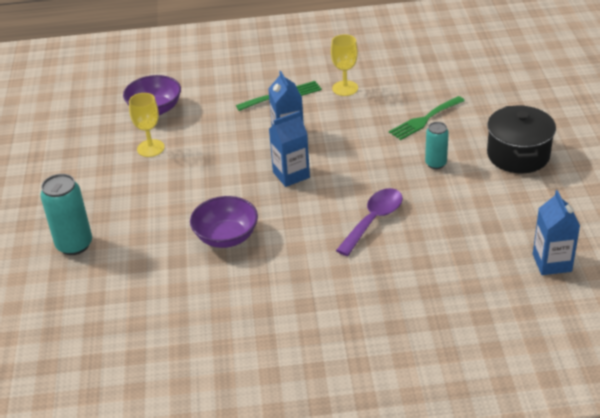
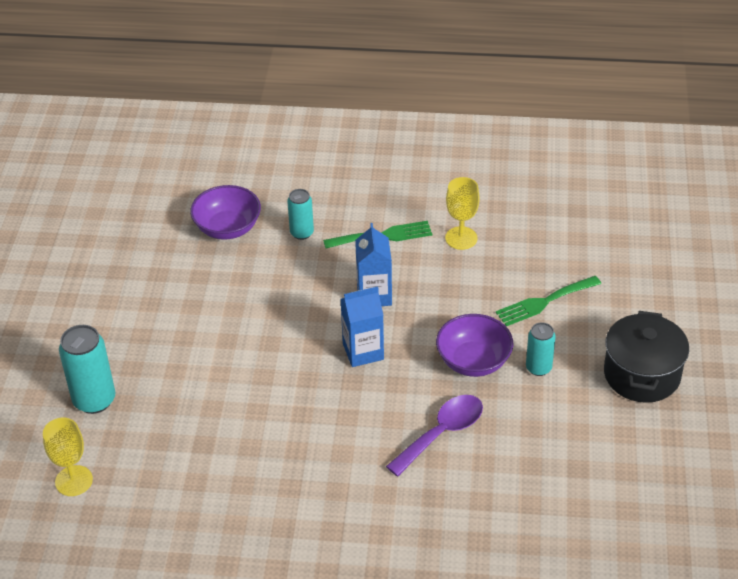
camera: 10 degrees right, 5 degrees up
yellow goblet [129,93,165,157] -> yellow goblet moved to [43,418,93,496]
purple bowl [190,196,258,248] -> purple bowl moved to [436,314,513,377]
blue carton [533,190,580,275] -> none
none -> turquoise can [287,189,314,240]

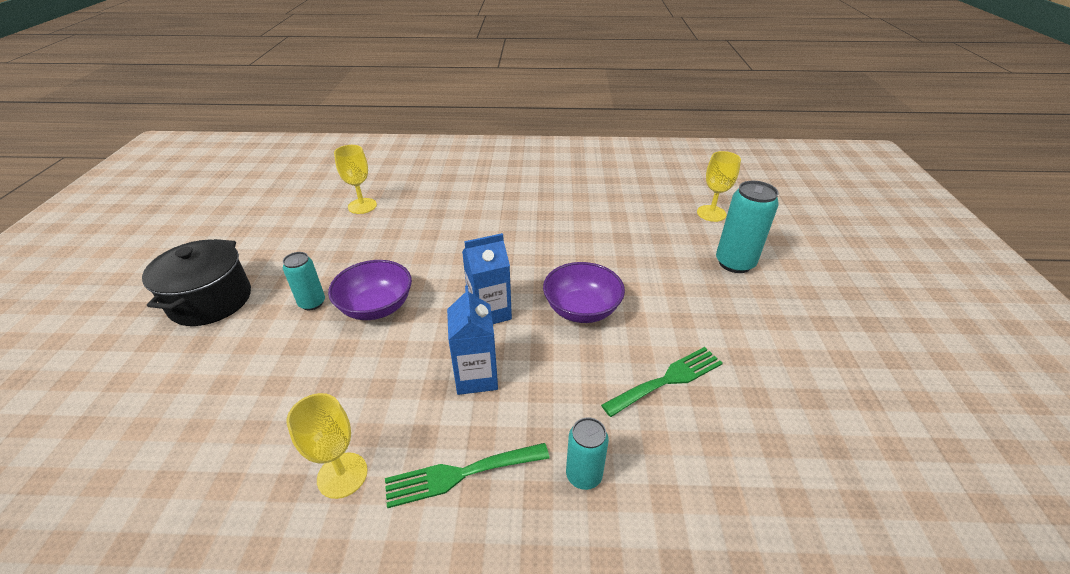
camera: 175 degrees right, 5 degrees down
purple bowl [190,185,261,240] -> purple bowl moved to [543,262,625,323]
purple spoon [386,395,483,476] -> none
green fork [496,276,601,326] -> green fork moved to [601,347,723,417]
none -> yellow goblet [334,145,377,214]

